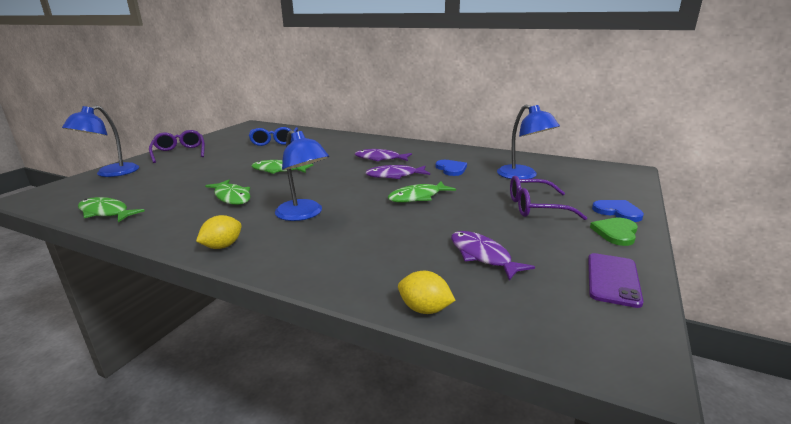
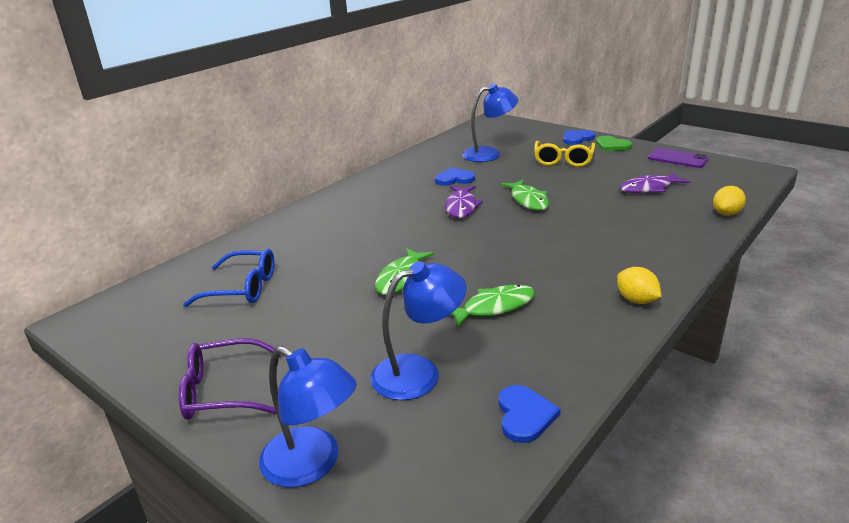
camera: 75 degrees left, 5 degrees up
green fish [78,197,145,222] -> blue heart [498,385,561,443]
blue lamp [275,130,329,221] -> blue lamp moved to [370,261,466,400]
purple fish [355,149,412,161] -> none
purple glasses [510,176,587,220] -> yellow glasses [534,141,595,167]

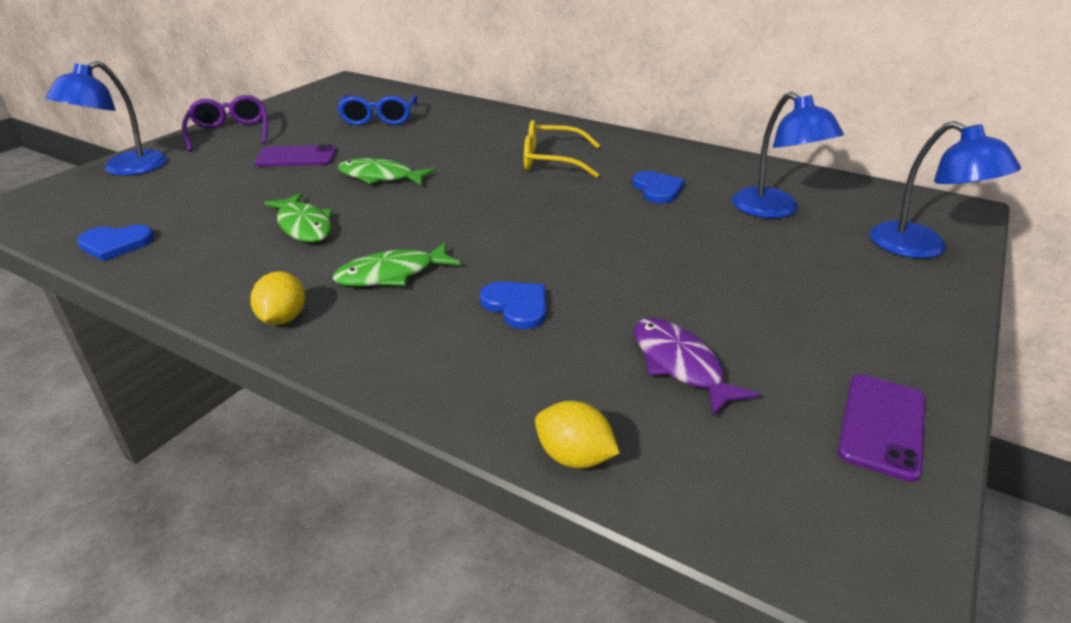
camera: 80 degrees right, 5 degrees up
blue lamp [370,261,466,400] -> blue lamp moved to [870,121,1021,258]
purple fish [445,186,483,218] -> none
green fish [501,179,549,211] -> green fish moved to [332,242,461,286]
yellow glasses [534,141,595,167] -> yellow glasses moved to [524,120,600,178]
blue heart [563,130,595,145] -> blue heart moved to [479,282,546,329]
green heart [596,136,632,151] -> none
yellow lemon [617,267,662,304] -> yellow lemon turned 45 degrees counterclockwise [250,271,305,325]
none -> purple phone [255,144,337,166]

